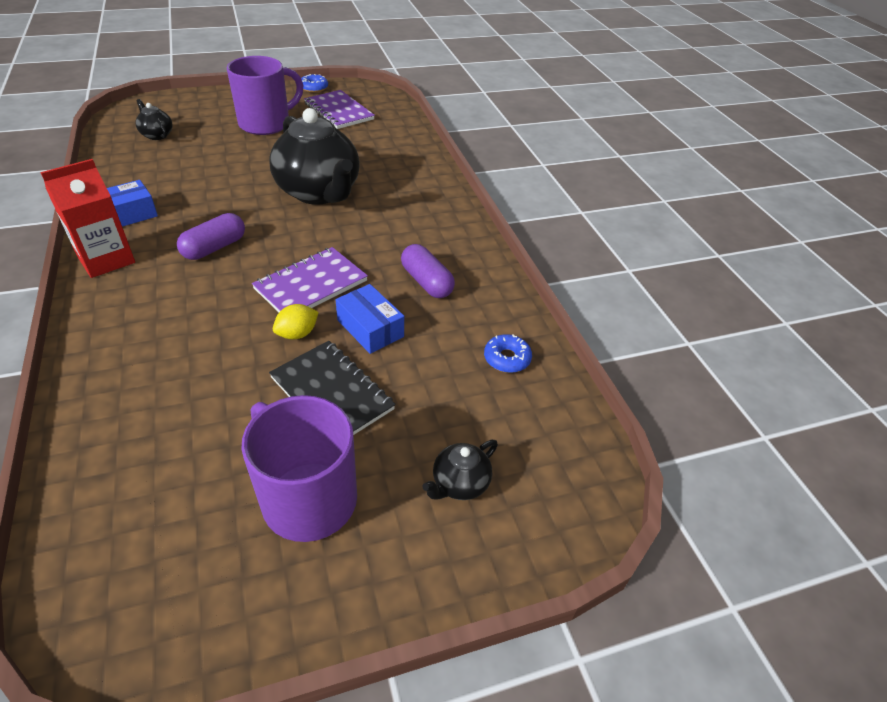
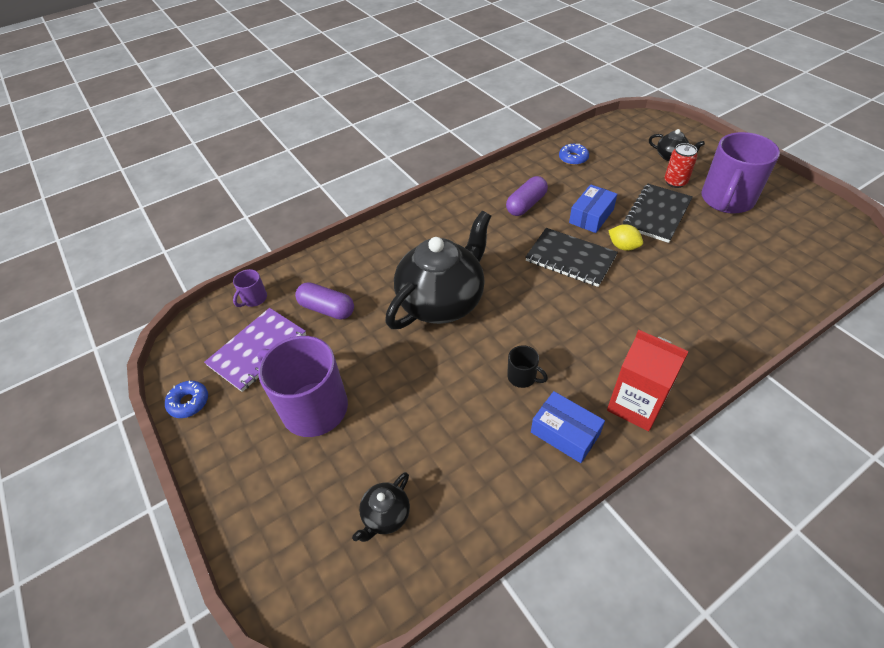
camera: 100 degrees left, 5 degrees up
purple capsule [177,213,245,260] -> purple capsule moved to [295,282,354,320]
purple notebook [252,247,368,312] -> black notebook [525,228,618,287]
none -> purple mug [233,269,267,307]
none -> black mug [507,345,548,388]
none -> red can [665,143,697,188]

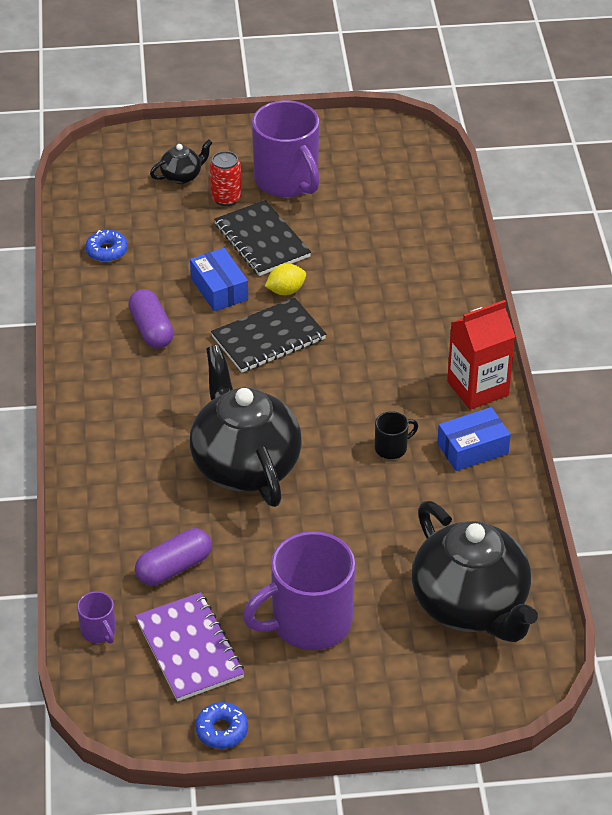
camera: 65 degrees left, 5 degrees down
black teapot [352,472,410,542] -> black teapot [412,501,538,642], size x2.32

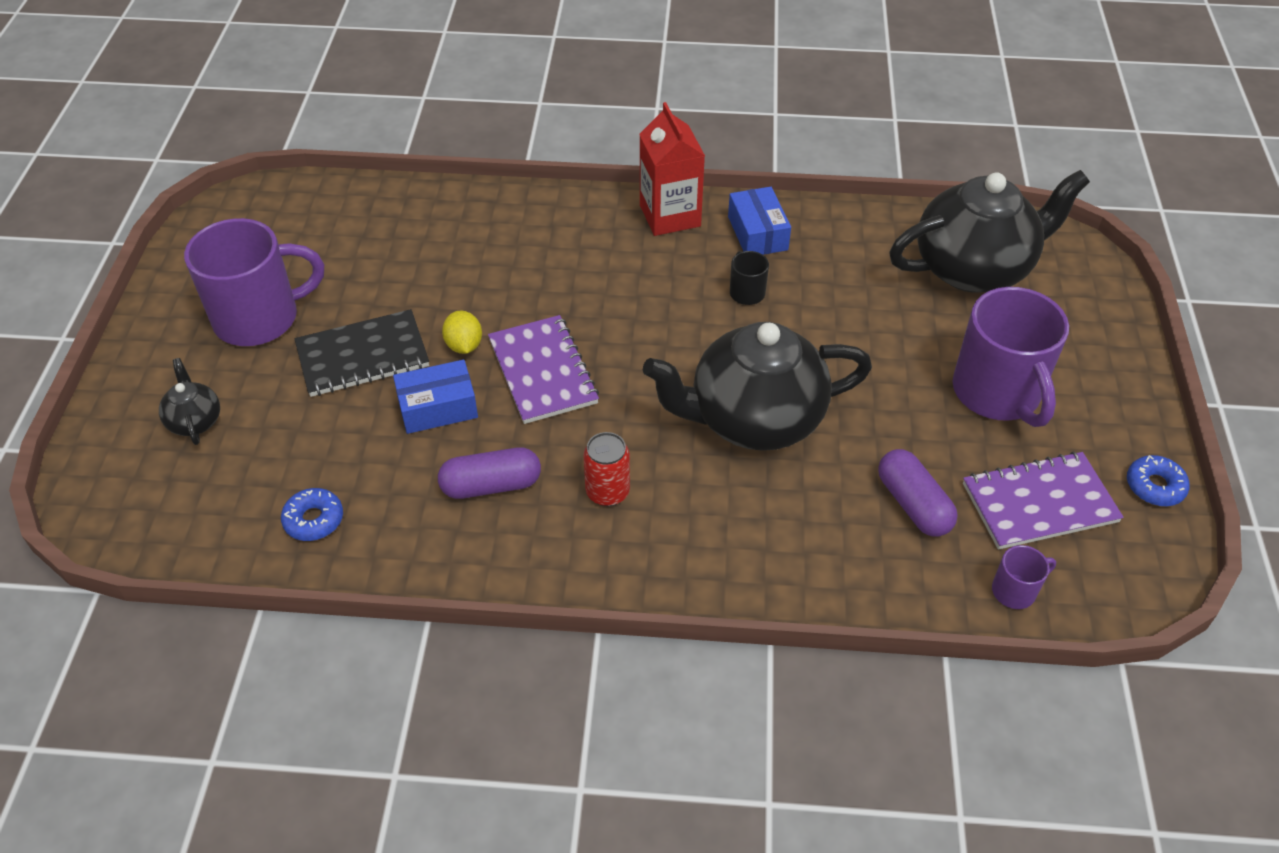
camera: 80 degrees left, 5 degrees up
red can [210,151,242,206] -> red can moved to [584,432,630,506]
black notebook [211,298,326,373] -> purple notebook [488,315,599,424]

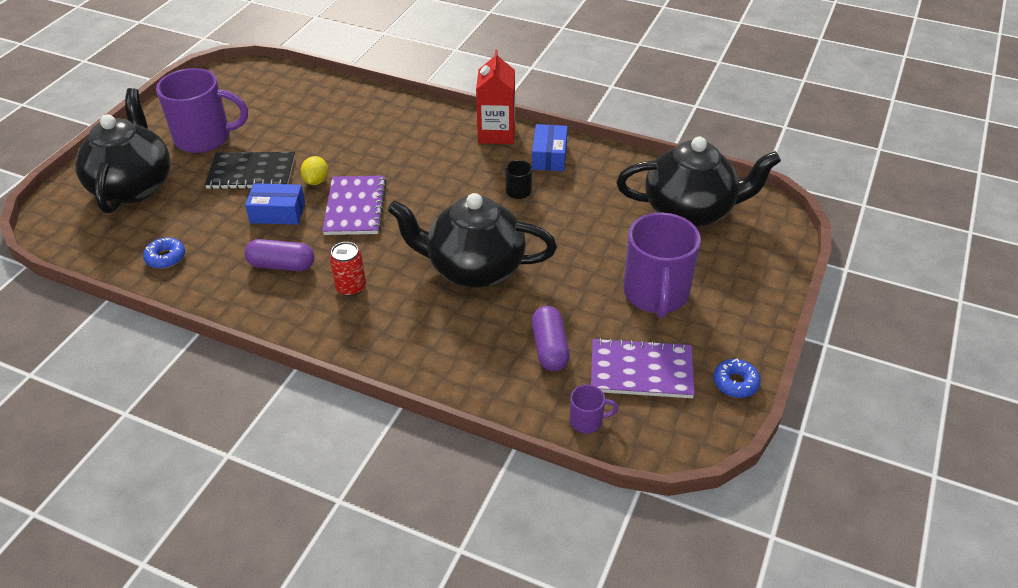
camera: 20 degrees right, 5 degrees down
black teapot [159,358,220,445] -> black teapot [75,88,171,213], size x2.32

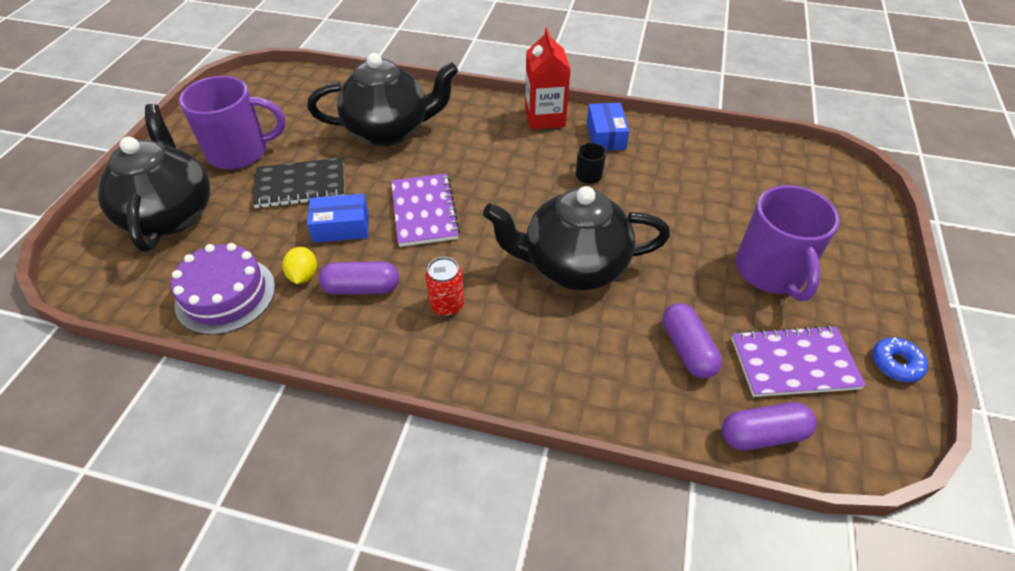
camera: 10 degrees left, 5 degrees up
blue donut [143,237,185,269] -> purple cake [171,243,275,335]
yellow lemon [301,156,328,185] -> yellow lemon moved to [282,247,317,284]
purple mug [570,385,618,434] -> purple capsule [722,402,817,450]
black teapot [616,137,781,228] -> black teapot moved to [307,53,458,146]

